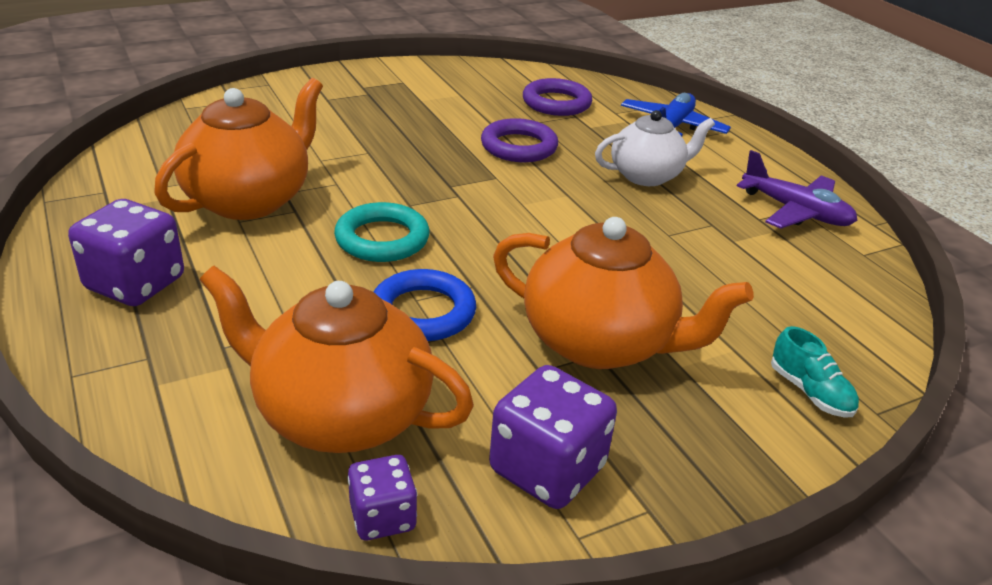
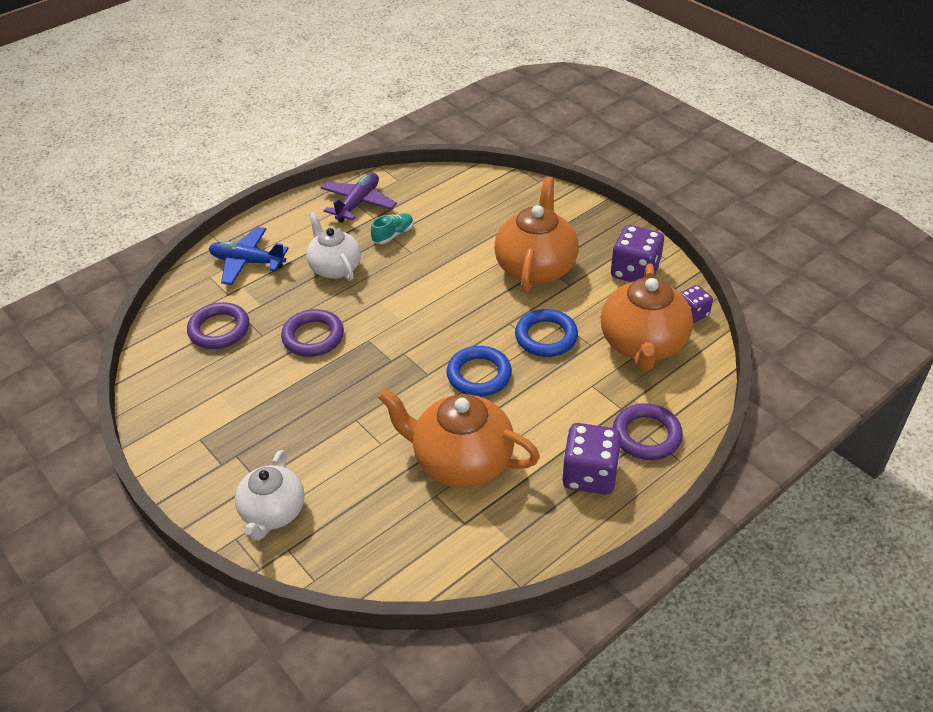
camera: 100 degrees left, 10 degrees up
turquoise ring [334,202,430,262] -> blue ring [447,346,512,397]
turquoise shoe [771,326,859,418] -> turquoise shoe moved to [371,213,414,244]
none -> white teapot [235,450,305,541]
none -> purple ring [613,403,683,460]

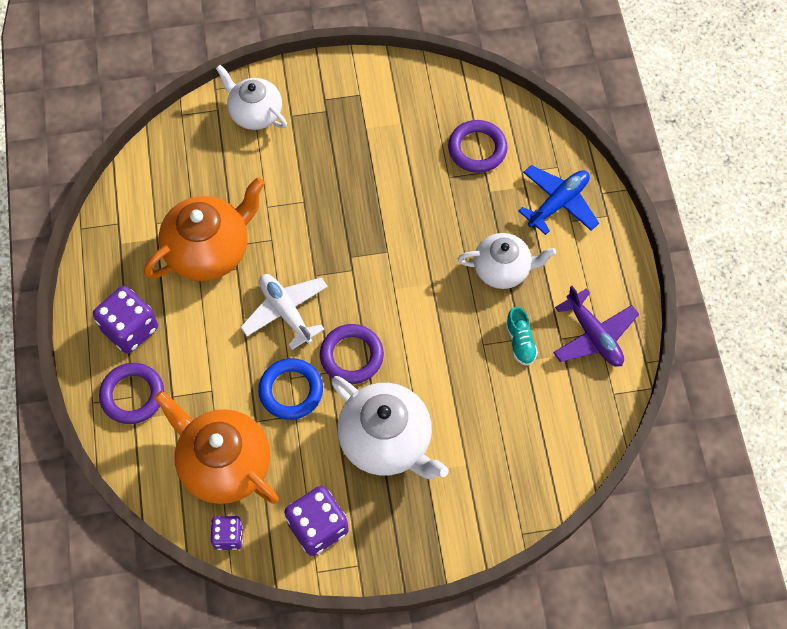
camera: 120 degrees right, 20 degrees up
purple ring [281,309,344,357] -> purple ring moved to [320,324,384,384]
blue ring [447,346,512,397] -> white plane [240,274,328,350]
orange teapot [494,177,579,293] -> white teapot [331,376,449,479]

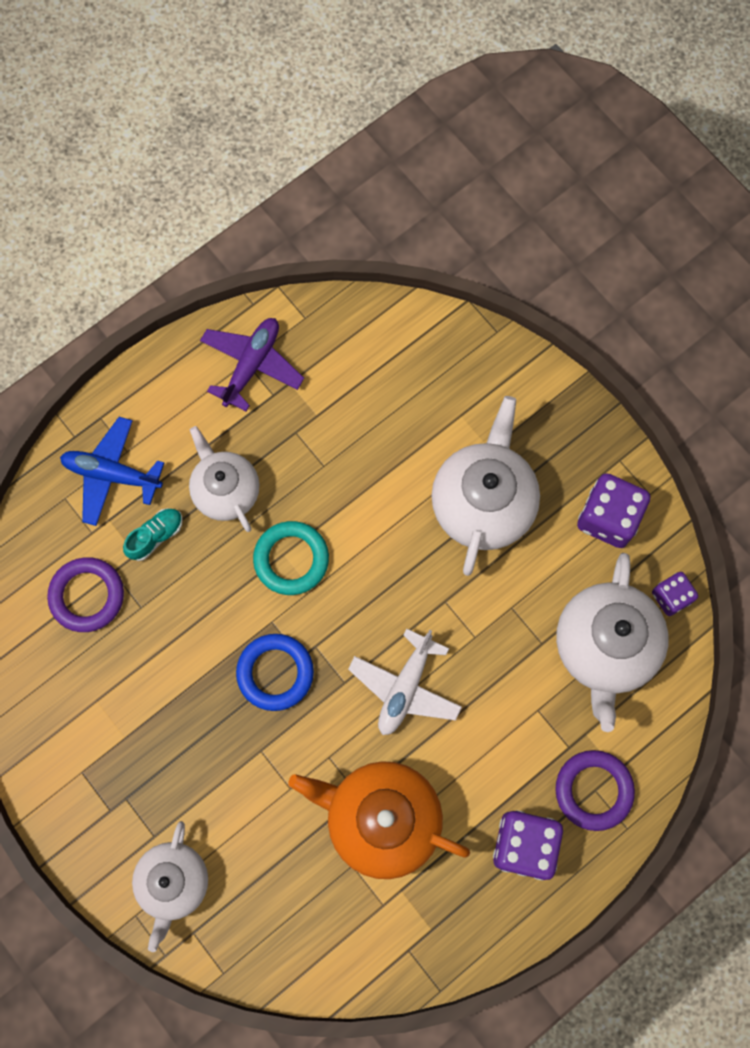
camera: 120 degrees left, 10 degrees up
orange teapot [154,391,279,504] -> white teapot [556,553,669,732]
blue ring [258,358,323,420] -> blue ring moved to [236,634,314,711]
purple ring [320,324,384,384] -> none
turquoise shoe [505,307,538,366] -> turquoise shoe moved to [123,508,183,561]
none -> turquoise ring [253,521,329,595]

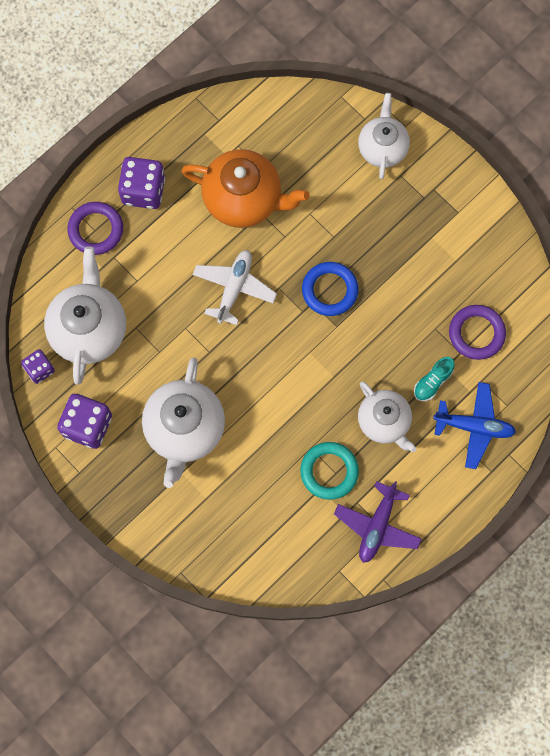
camera: 175 degrees right, 0 degrees up
turquoise ring [253,521,329,595] -> turquoise ring moved to [300,442,359,500]

